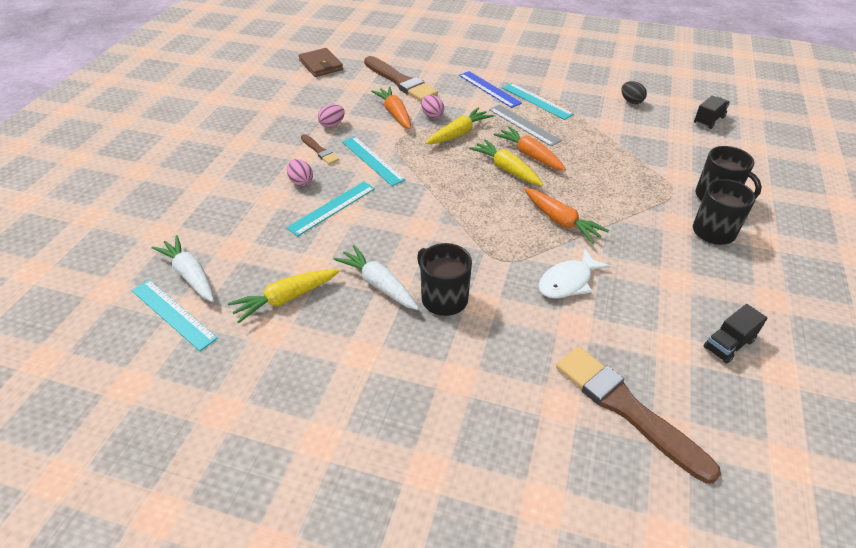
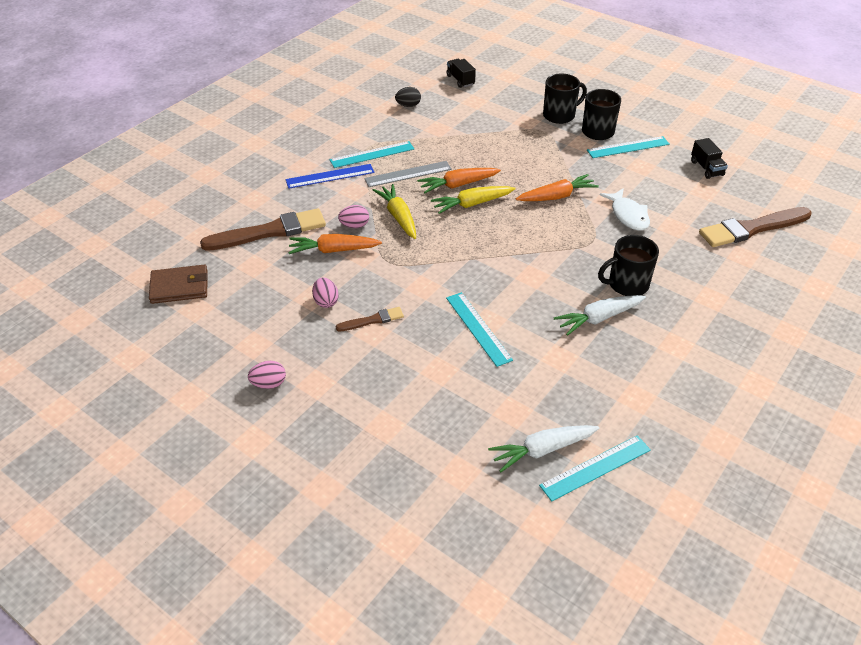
camera: 70 degrees left, 0 degrees up
yellow carrot [228,269,339,323] -> none
pink egg [287,159,313,186] -> pink egg moved to [248,361,286,389]
turquoise ruler [342,137,406,186] -> turquoise ruler moved to [587,136,670,158]

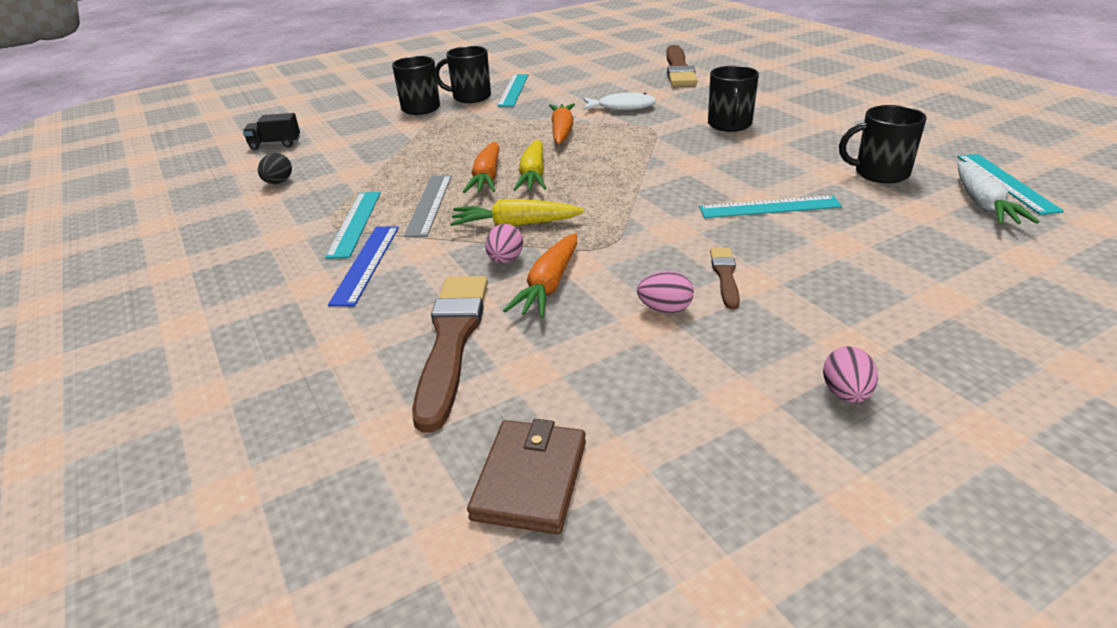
camera: 65 degrees left, 10 degrees down
white carrot [554,295,646,336] -> none
black truck [691,138,728,179] -> none
none -> black mug [839,105,926,183]

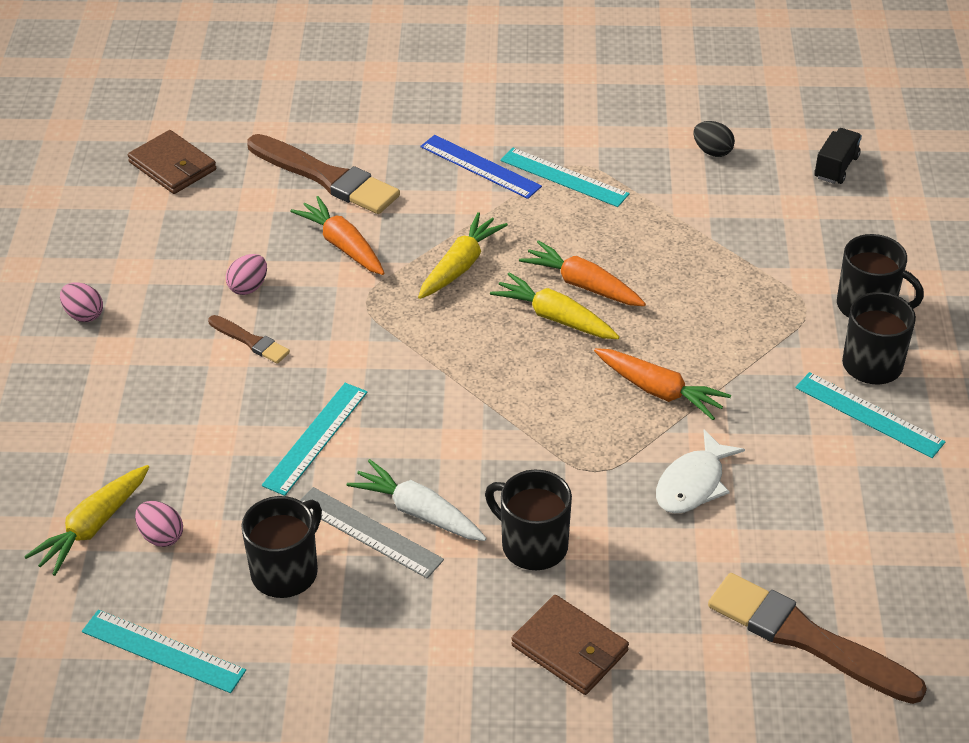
camera: 120 degrees right, 10 degrees up
grey ruler [404,176,452,237] -> grey ruler moved to [300,487,444,578]
pink egg [485,224,523,263] -> pink egg moved to [135,501,183,547]
white carrot [958,161,1039,225] -> white carrot moved to [347,459,487,541]
none -> yellow carrot [24,465,149,576]
none -> brown wallet [511,595,629,695]

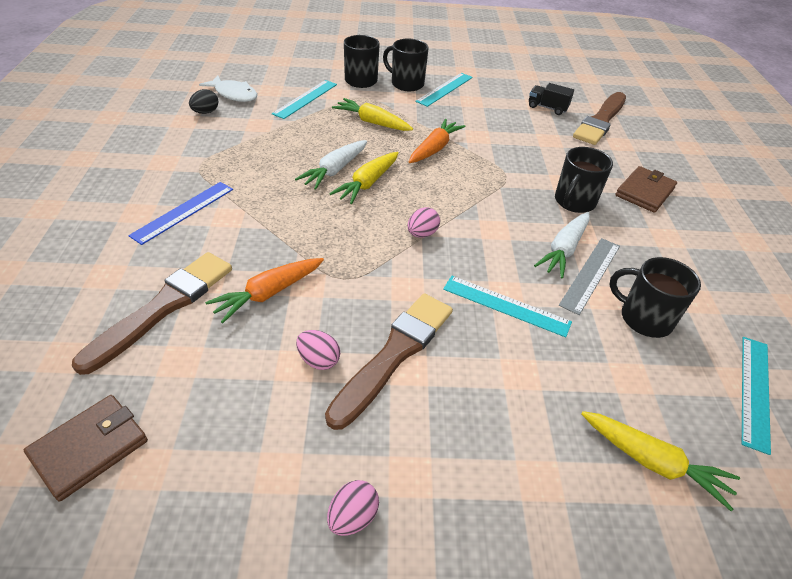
camera: 95 degrees left, 0 degrees up
pink egg [135,501,183,547] -> pink egg moved to [408,207,440,238]
brown brush [208,315,290,364] -> brown brush [325,293,453,430], size x2.01
yellow carrot [418,212,508,299] -> yellow carrot moved to [332,98,413,131]
turquoise ruler [500,148,630,207] -> turquoise ruler moved to [272,80,337,119]
orange carrot [519,240,646,306] -> white carrot [295,140,367,190]
white fish [656,429,745,513] -> white fish moved to [199,75,257,102]
black truck [814,128,862,184] -> black truck moved to [529,83,574,115]

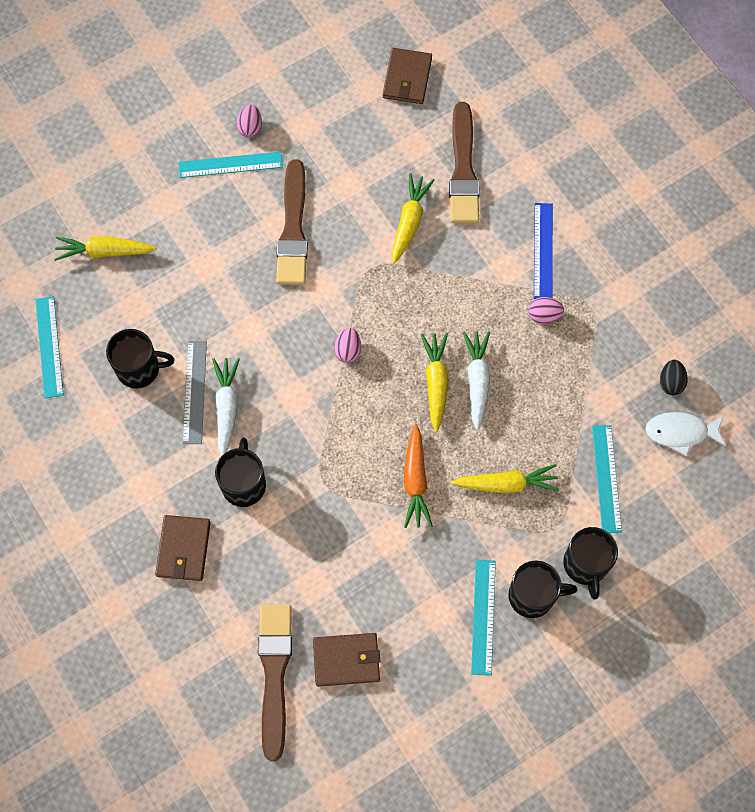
camera: 150 degrees right, 25 degrees up
orange carrot [205,258,324,323] -> yellow carrot [392,173,434,264]
pink egg [296,330,340,370] -> pink egg moved to [528,297,564,324]
turquoise ruler [443,276,572,337] -> turquoise ruler moved to [178,152,283,178]
black truck [529,83,574,115] -> brown wallet [313,633,380,687]

